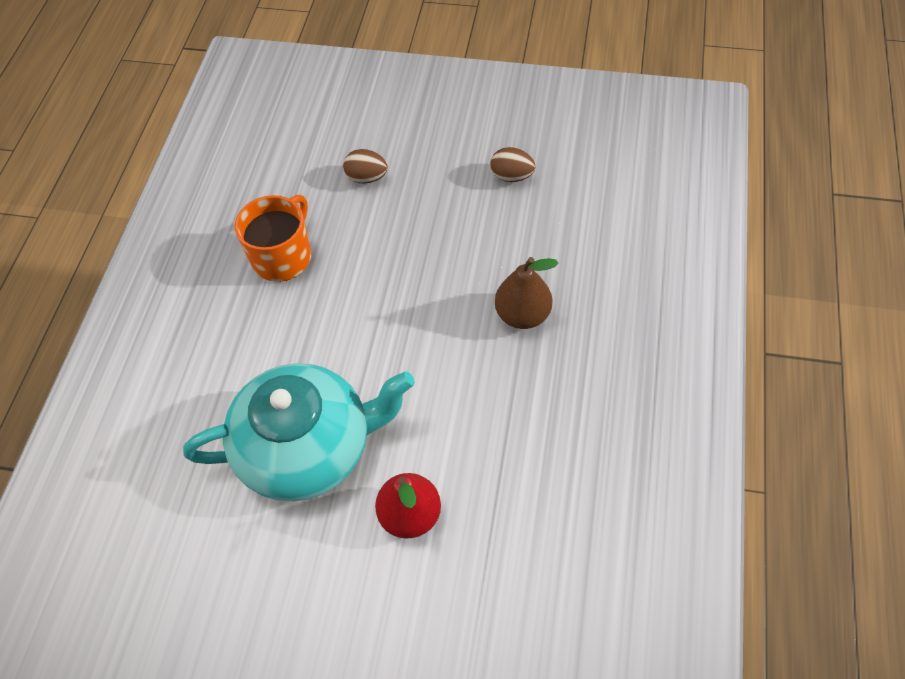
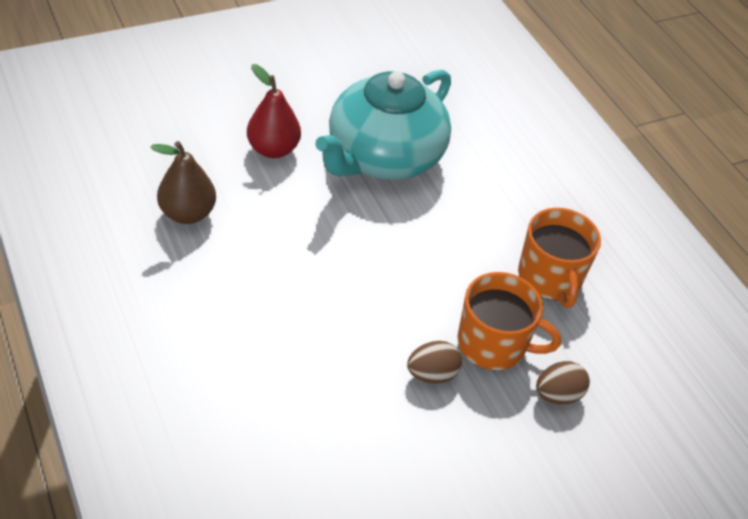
camera: 135 degrees right, 10 degrees down
brown egg [490,147,535,182] -> brown egg moved to [407,341,462,383]
brown pear [495,257,558,329] -> brown pear moved to [150,141,216,224]
none -> orange mug [458,272,561,370]

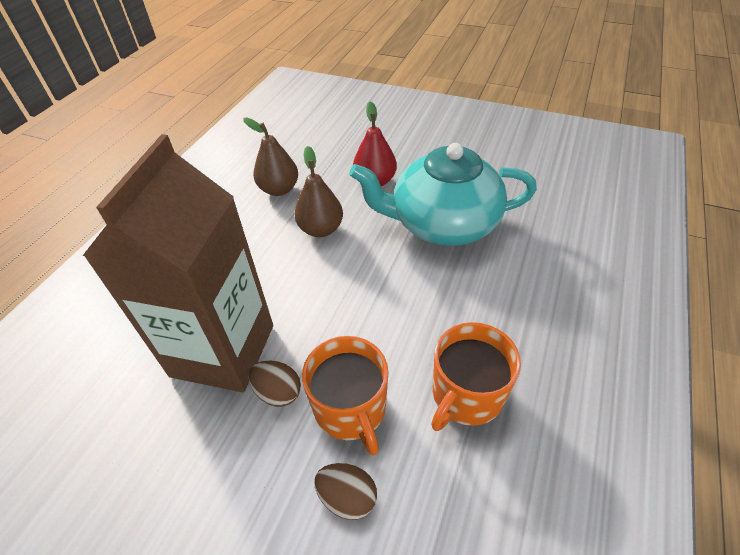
camera: 55 degrees right, 0 degrees up
none -> brown carton [83,134,273,392]
none -> brown pear [294,146,343,237]

